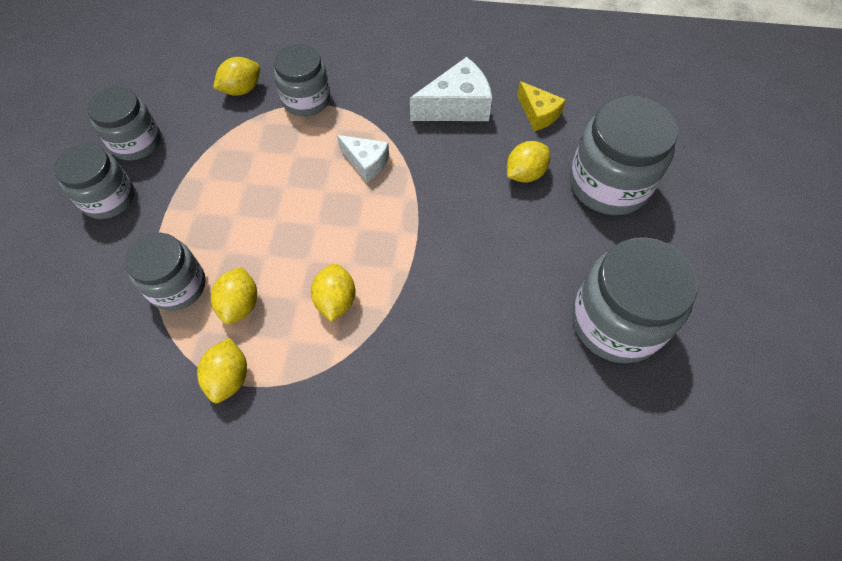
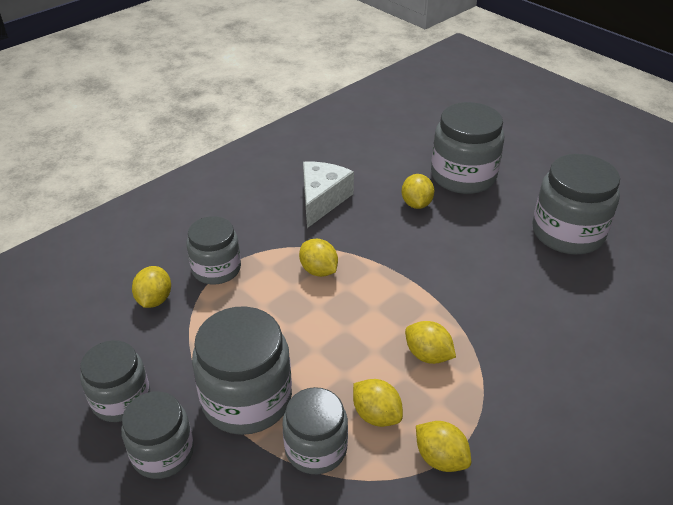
camera: 50 degrees left, 20 degrees down
white cheese [337,135,389,182] -> yellow lemon [299,239,338,277]
yellow cheese [517,81,566,131] -> none
none -> grey jar [192,306,292,435]

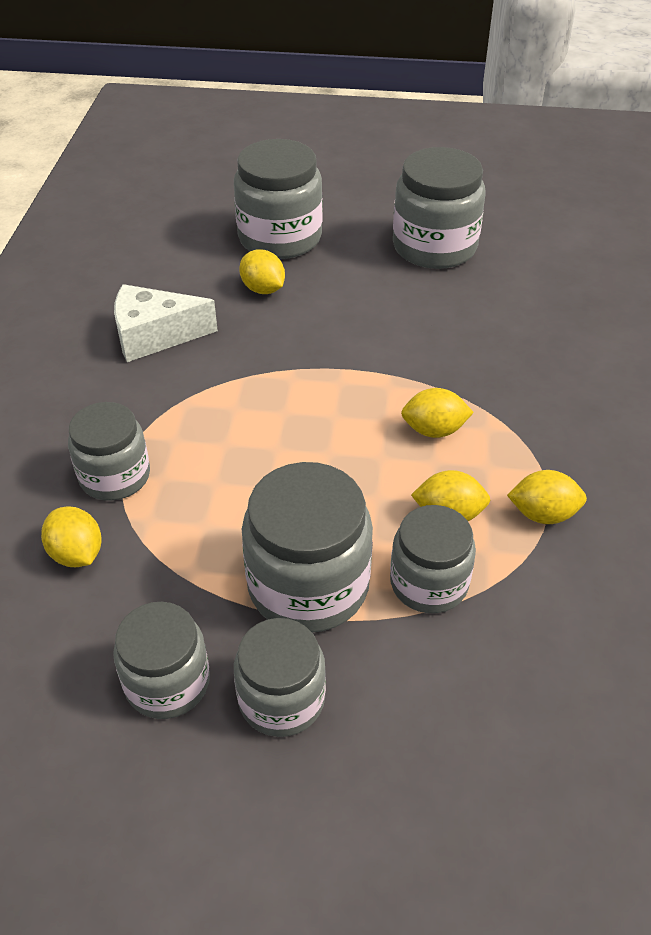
camera: 40 degrees left, 5 degrees up
yellow lemon [299,239,338,277] -> none
white cheese [303,162,354,228] -> white cheese turned 75 degrees counterclockwise [114,284,218,362]

